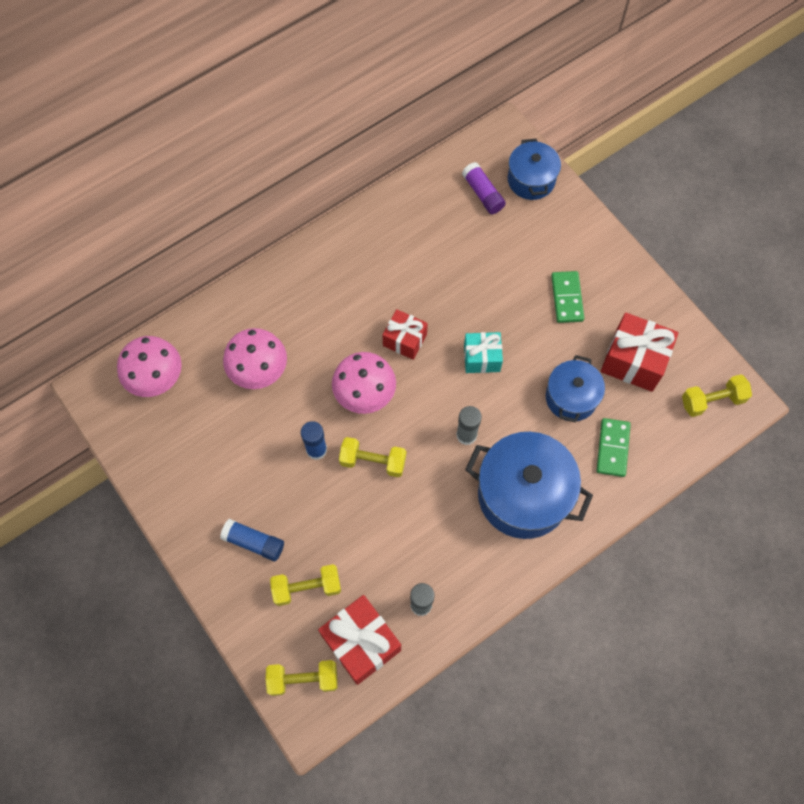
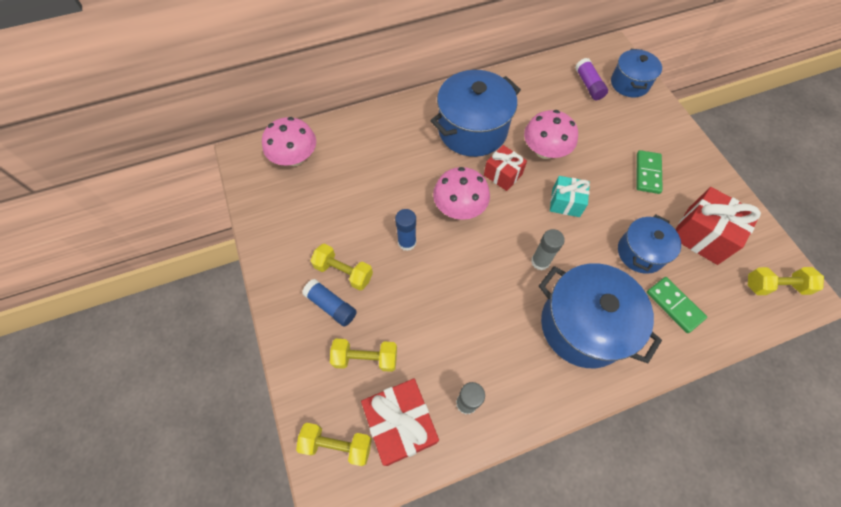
camera: 15 degrees right, 5 degrees down
pink mushroom [223,328,287,389] -> pink mushroom moved to [524,110,578,159]
yellow dumbbell [339,437,406,477] -> yellow dumbbell moved to [311,244,373,290]
green domino [596,418,631,477] -> green domino turned 60 degrees counterclockwise [647,277,707,333]
none -> blue pot [430,70,521,157]

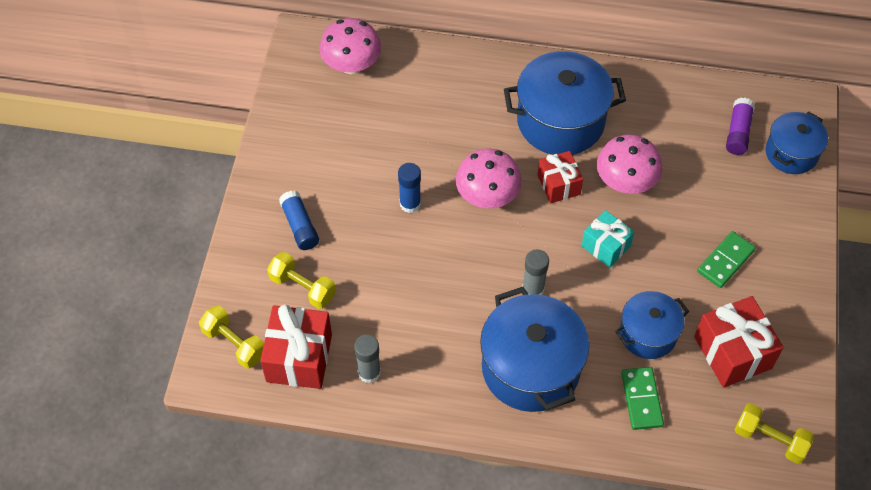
camera: 30 degrees right, 5 degrees down
yellow dumbbell [311,244,373,290] -> none

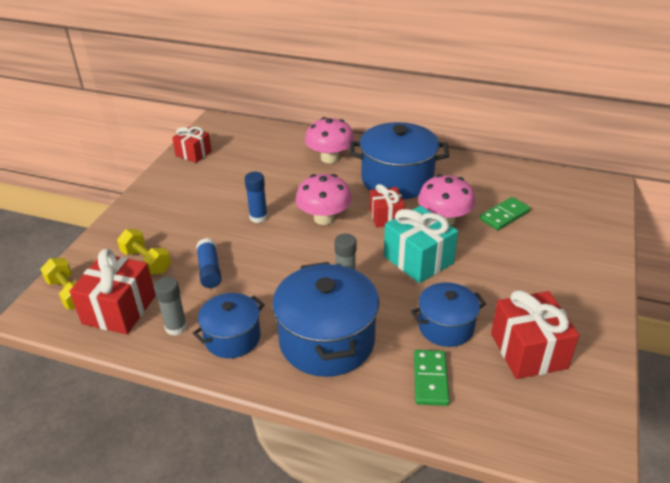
camera: 10 degrees right, 20 degrees down
blue glue stick [279,190,319,250] -> blue glue stick moved to [196,238,222,288]
pink mushroom [319,18,381,74] -> pink mushroom moved to [305,117,354,163]
turquoise gift [581,210,634,268] -> turquoise gift [384,206,458,283], size x1.58
green domino [697,231,756,288] -> green domino moved to [480,197,530,230]
purple glue stick [726,98,755,155] -> none
yellow dumbbell [734,403,814,464] -> none
blue pot [766,111,828,174] -> blue pot moved to [193,293,265,358]
none -> red gift [172,127,212,163]

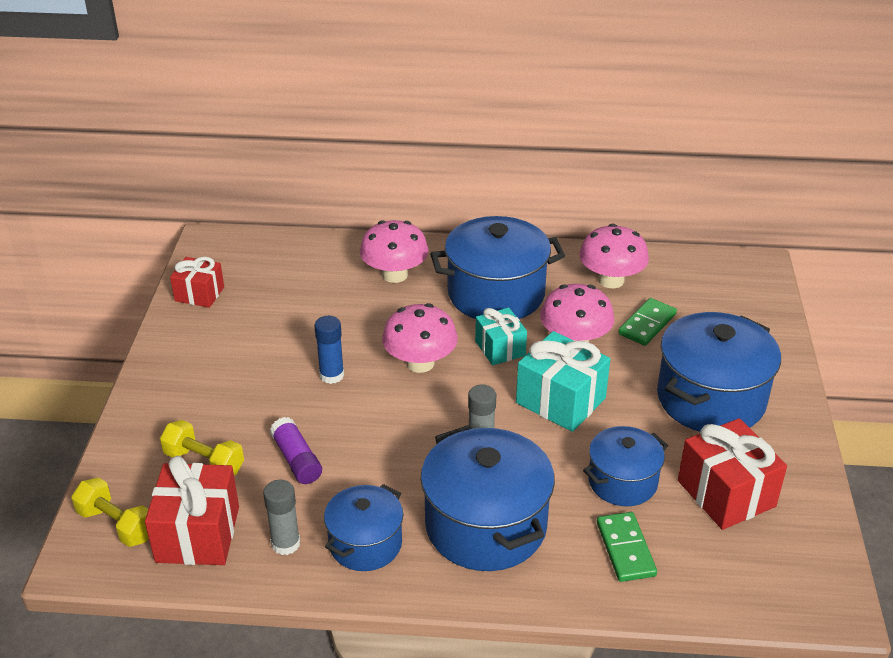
camera: 15 degrees left, 0 degrees up
blue glue stick [196,238,222,288] -> purple glue stick [270,417,322,484]
red gift [370,184,405,228] -> turquoise gift [475,308,527,365]
none -> pink mushroom [579,224,649,288]
none -> blue pot [657,312,781,432]

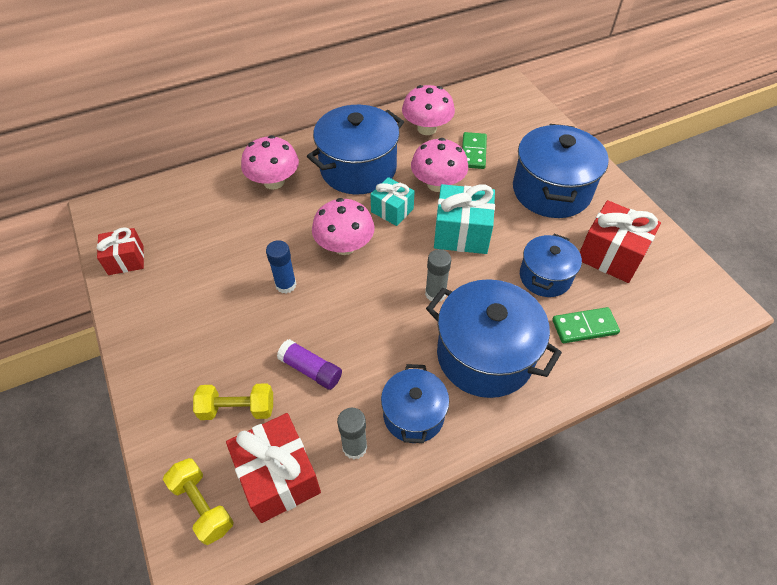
camera: 30 degrees left, 15 degrees up
yellow dumbbell [71,477,149,547] -> yellow dumbbell turned 45 degrees clockwise [163,458,234,545]
green domino [597,512,657,582] -> green domino turned 60 degrees counterclockwise [552,307,620,343]

